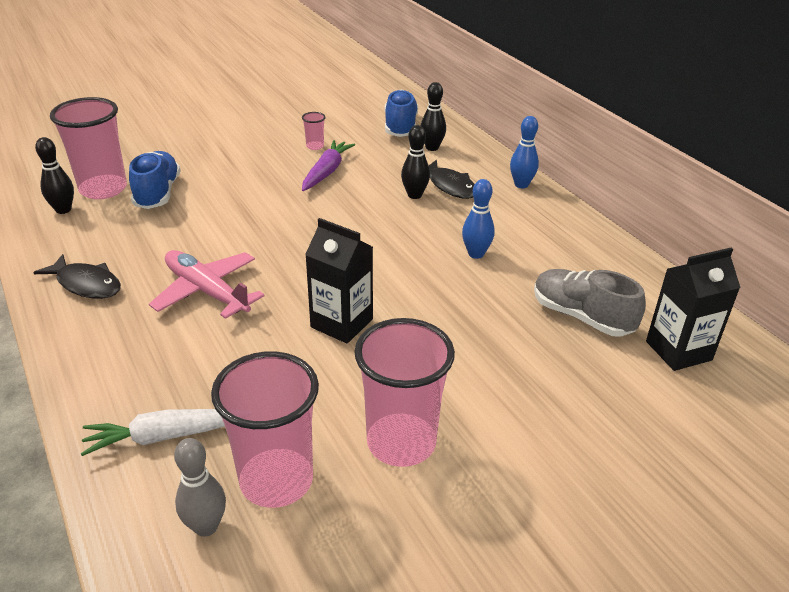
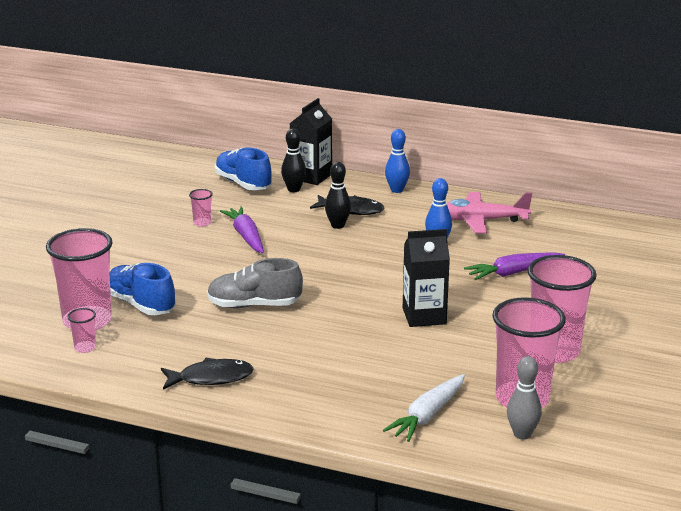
camera: 40 degrees left, 10 degrees down
black bowling pin [35,137,74,214] -> pink cup [67,308,96,353]
pink plane [149,250,264,319] -> pink plane moved to [447,192,532,233]
grey shoe [534,269,646,337] -> grey shoe moved to [207,258,303,308]
black carton [646,248,741,371] -> black carton moved to [290,98,332,185]
none -> purple carrot [464,252,565,280]

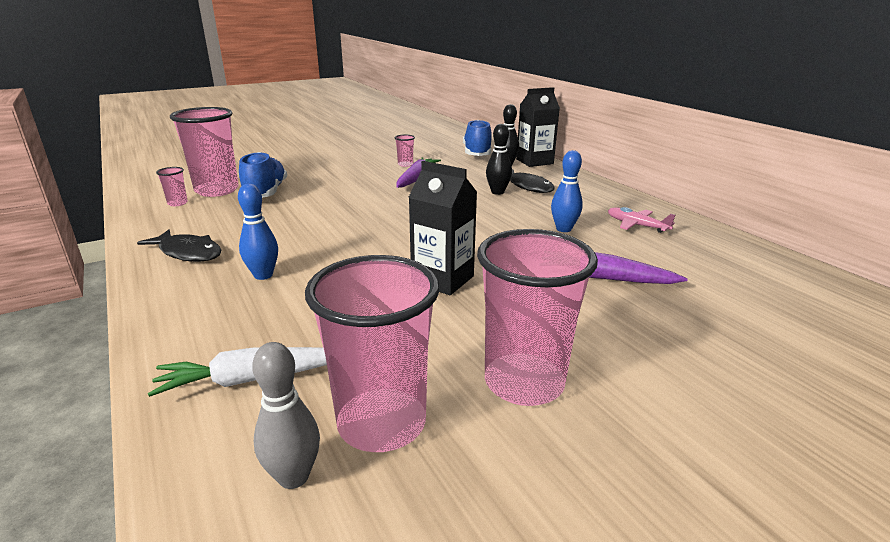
camera: 40 degrees right, 0 degrees up
grey shoe [207,258,303,308] -> none
blue bowling pin [385,129,410,193] -> blue bowling pin moved to [238,184,278,280]
pink plane [447,192,532,233] -> pink plane [608,207,675,233], size x0.59

